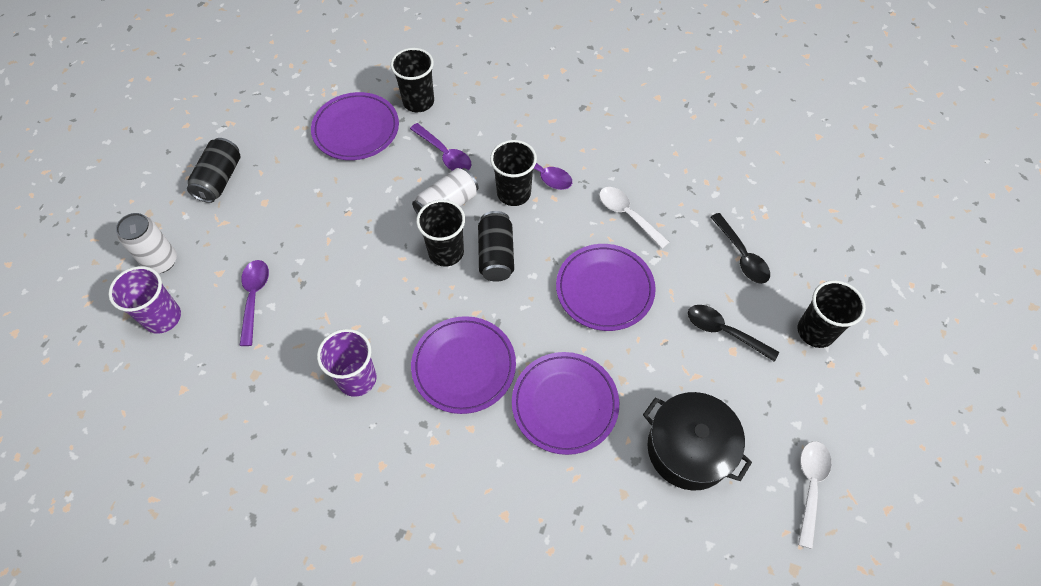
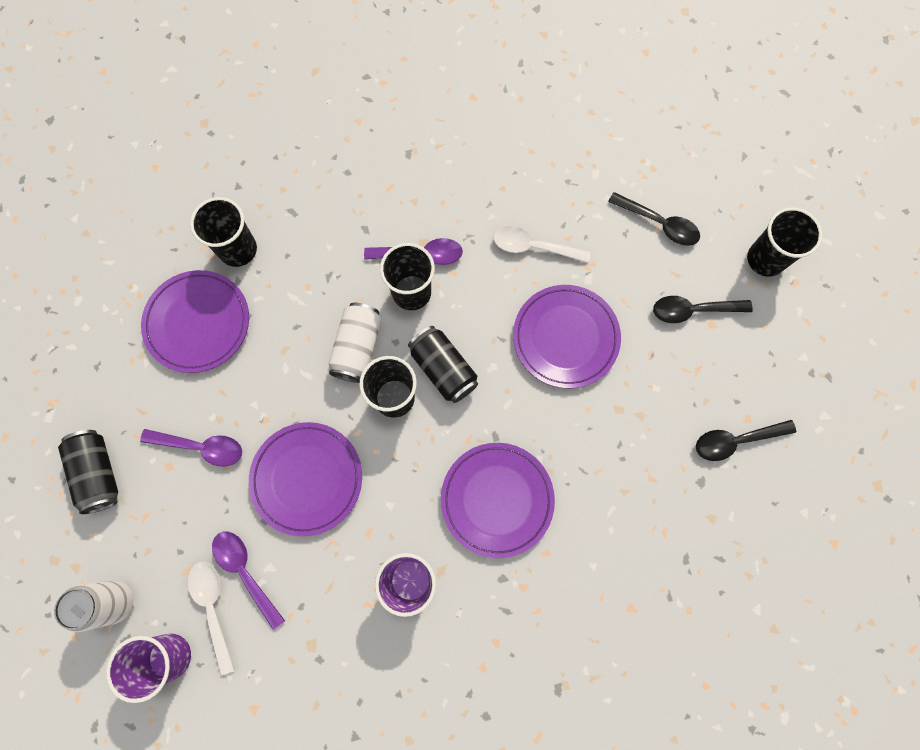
camera: 35 degrees left, 15 degrees up
purple spoon [410,123,472,171] -> purple spoon moved to [140,429,242,467]
purple plate [512,352,619,455] -> purple plate moved to [249,422,362,536]
black pot [643,392,752,491] -> black spoon [696,420,796,461]
white spoon [798,441,832,549] -> white spoon moved to [188,562,235,675]

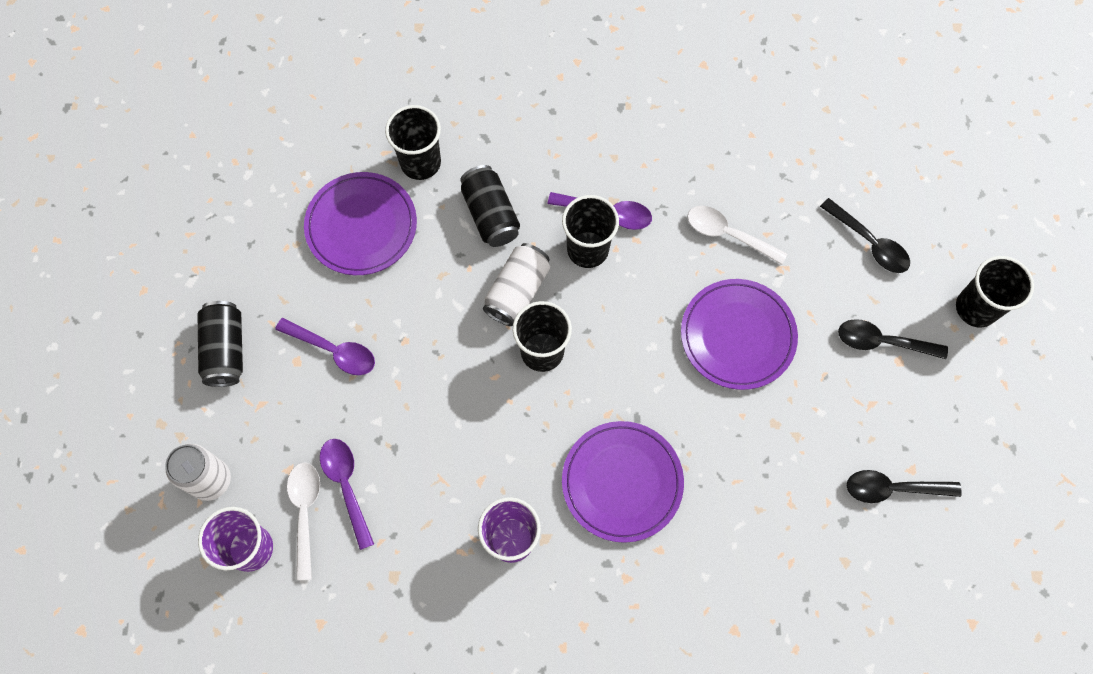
camera: 15 degrees right, 5 degrees down
purple plate [249,422,362,536] -> none
black can [408,326,478,403] -> black can moved to [460,165,520,247]

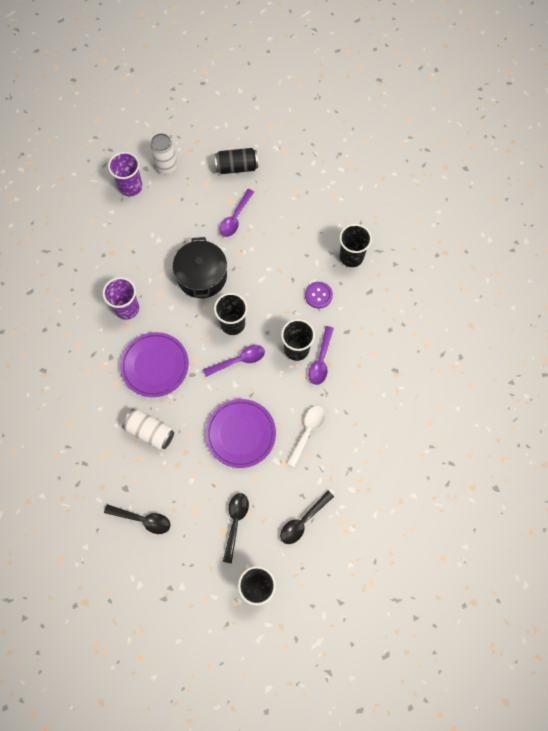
camera: 90 degrees right, 0 degrees up
white spoon [287,462,320,580] -> none
purple plate [304,172,417,275] -> none
purple spoon [320,439,374,550] -> purple spoon moved to [203,345,265,377]
black can [460,165,520,247] -> purple button [305,282,333,308]
white can [483,243,550,326] -> white can moved to [122,409,174,450]
black spoon [847,470,961,503] -> black spoon turned 105 degrees clockwise [104,504,170,534]
none -> black pot [173,237,227,298]

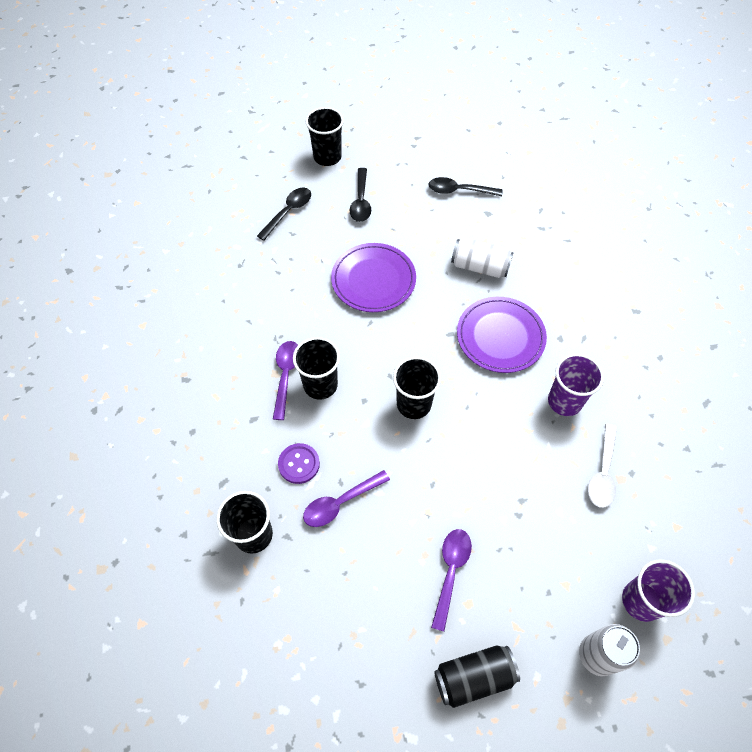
camera: 170 degrees right, 10 degrees down
black pot [173,237,227,298] -> none
purple spoon [203,345,265,377] -> purple spoon moved to [303,470,390,527]
white spoon [287,406,325,467] -> white spoon moved to [588,424,617,508]

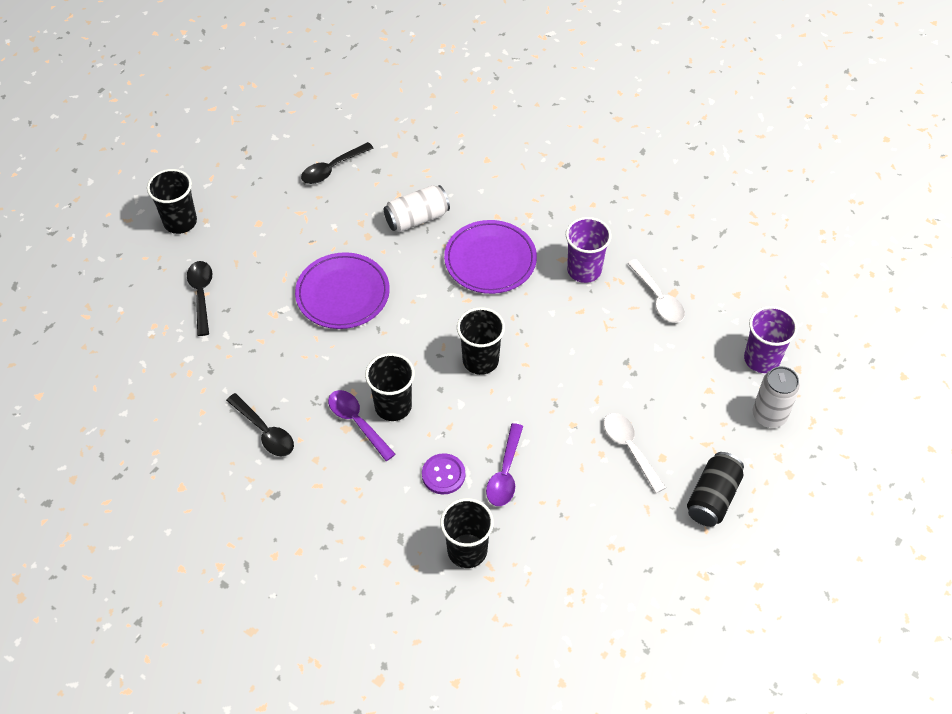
camera: 45 degrees left, 5 degrees down
black spoon [350,168,371,222] -> black spoon moved to [226,393,294,456]
purple spoon [431,529,472,631] -> white spoon [604,413,666,493]

